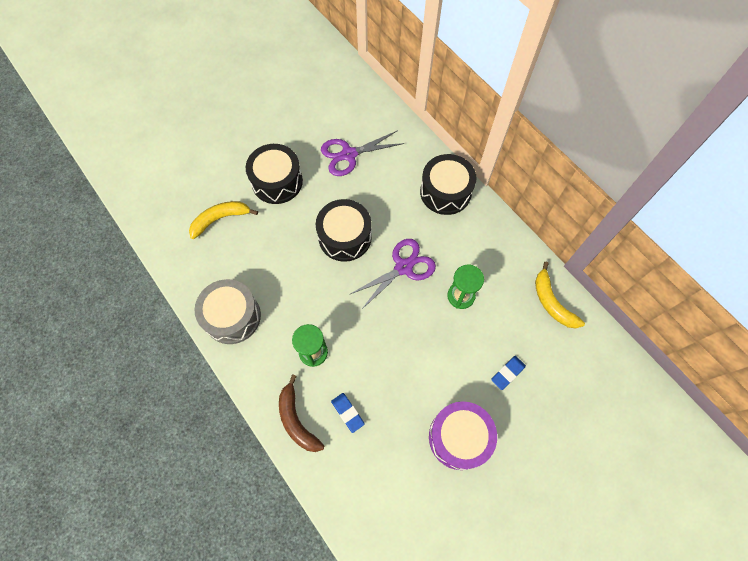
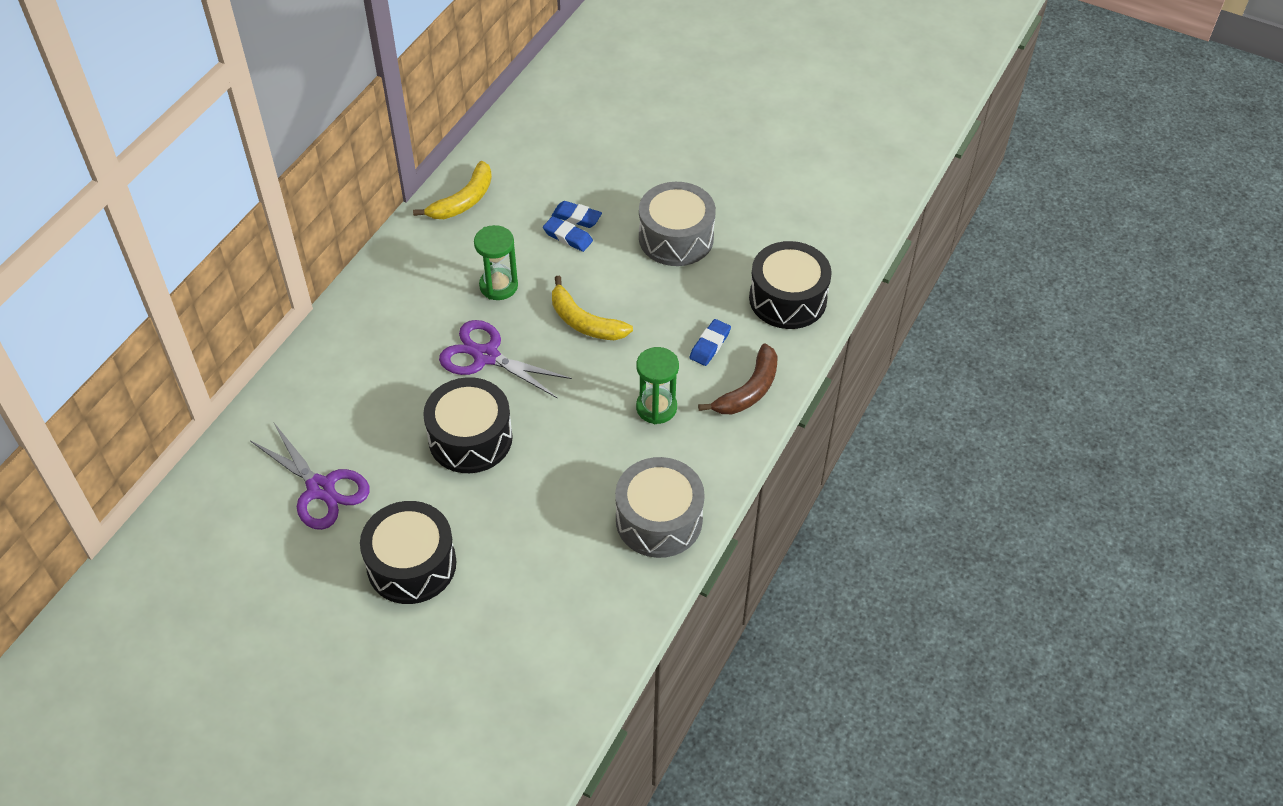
camera: 115 degrees left, 15 degrees down
yellow banana [189,201,258,239] -> yellow banana moved to [552,276,633,340]
black drum [420,154,477,215] -> black drum moved to [749,241,832,329]
purple drum [429,401,497,470] -> grey drum [639,182,716,266]
none -> blue eraser [543,216,593,252]

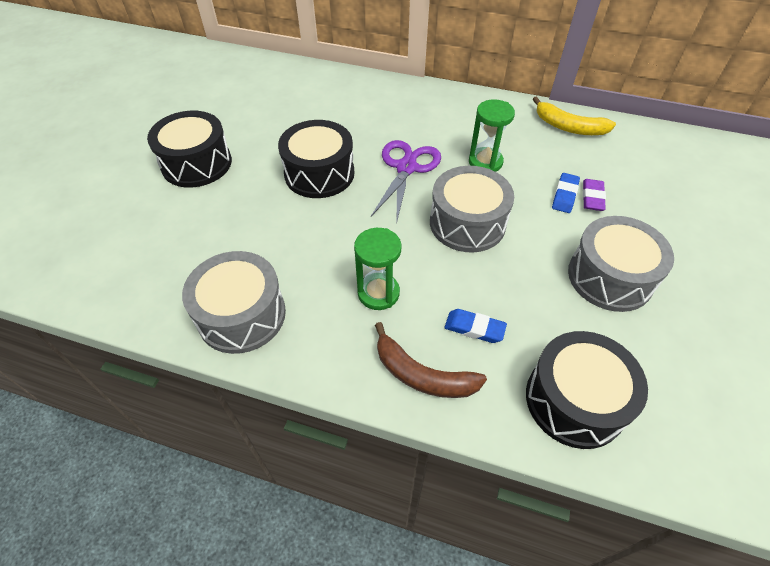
camera: 80 degrees right, 0 degrees up
purple scissors [250,423,370,530] -> none
blue eraser [552,201,602,228] -> purple eraser [583,179,606,211]
yellow banana [552,276,633,340] -> grey drum [430,166,514,252]

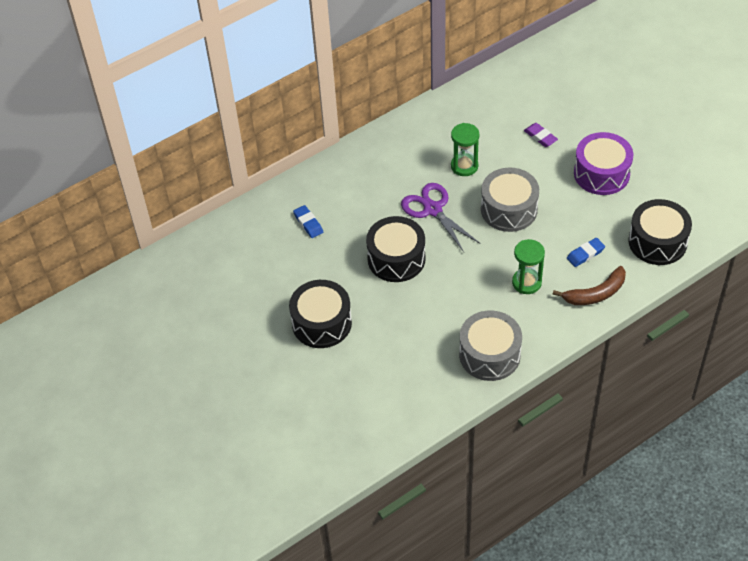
camera: 50 degrees left, 0 degrees up
yellow banana [533,96,616,135] -> none
blue eraser [552,173,580,213] -> blue eraser moved to [293,205,323,238]
grey drum [568,216,674,312] -> purple drum [574,132,633,195]

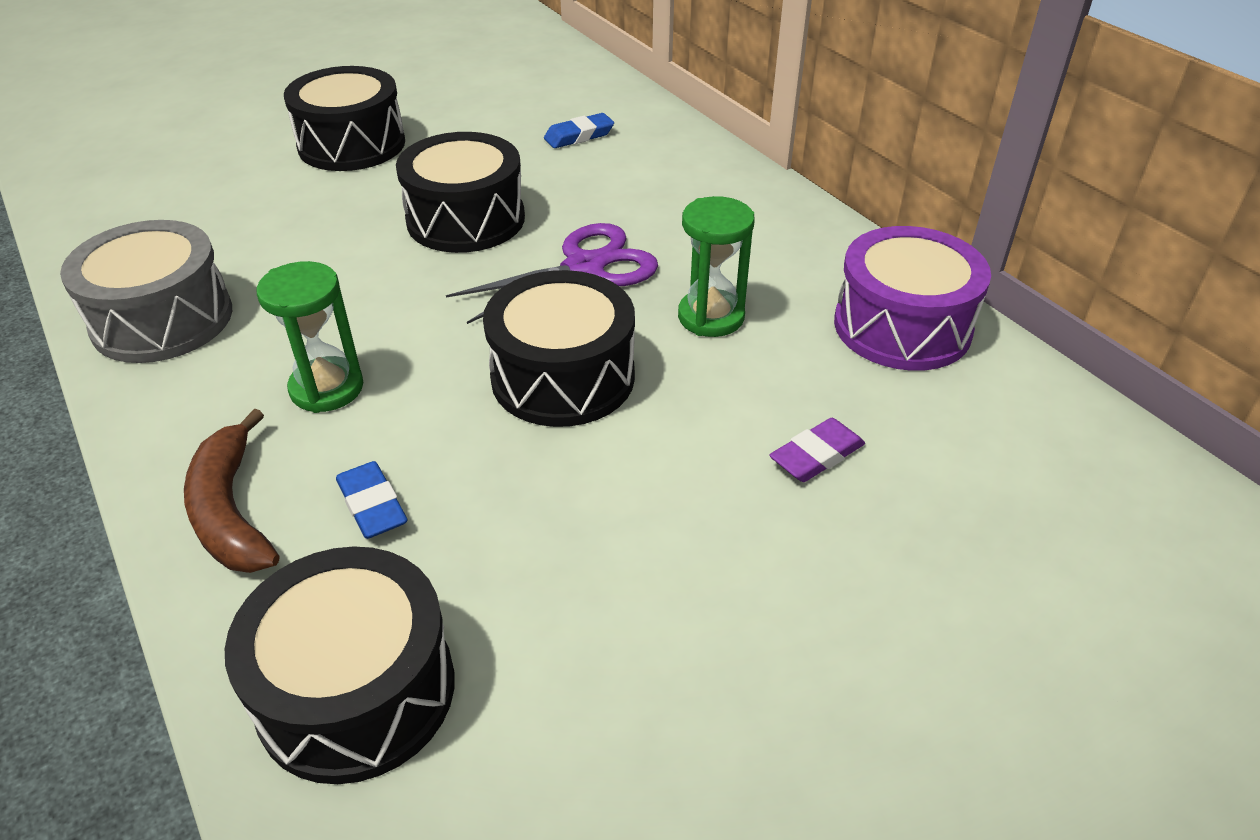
camera: 90 degrees right, 10 degrees down
grey drum [481,168,539,232] -> black drum [483,270,635,427]
purple drum [574,132,633,195] -> purple drum moved to [834,226,991,371]

